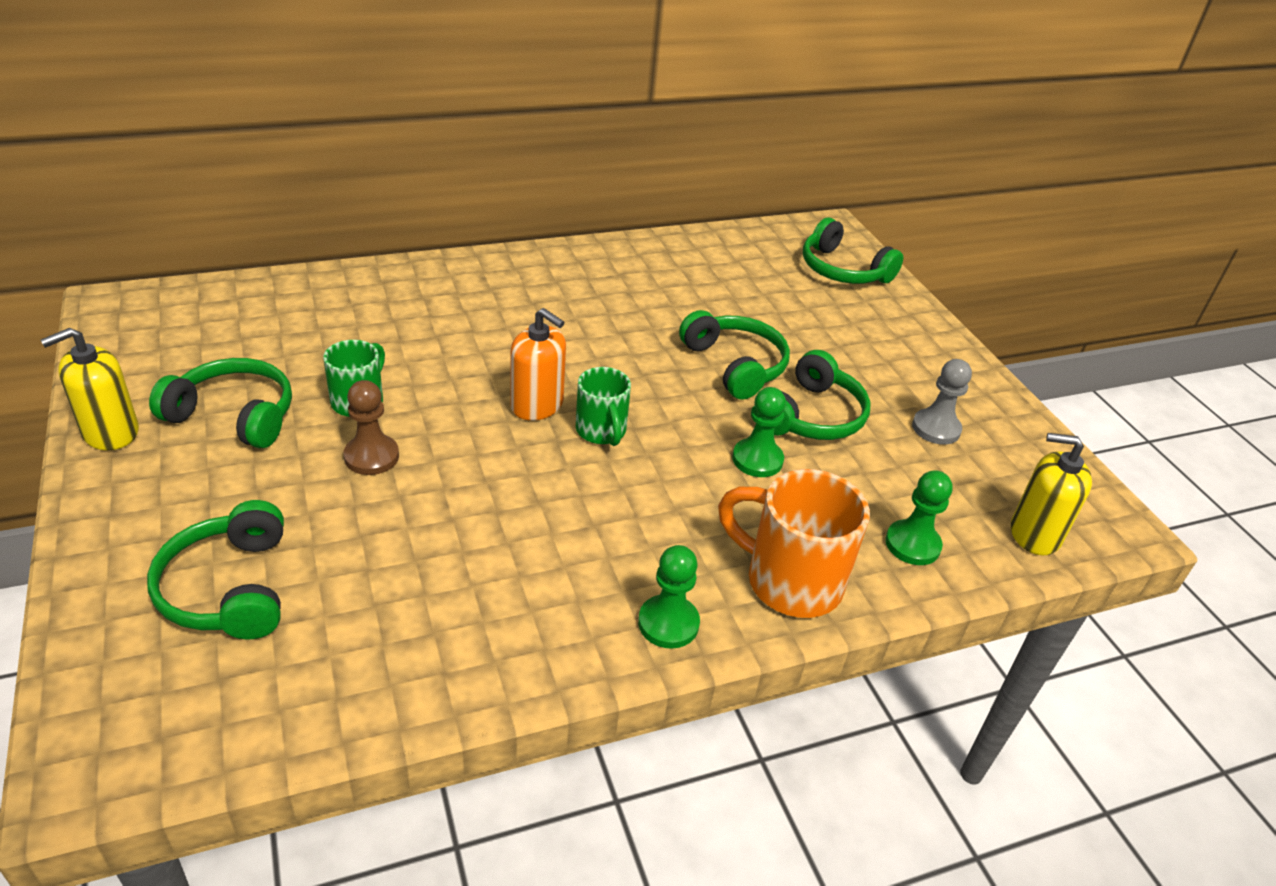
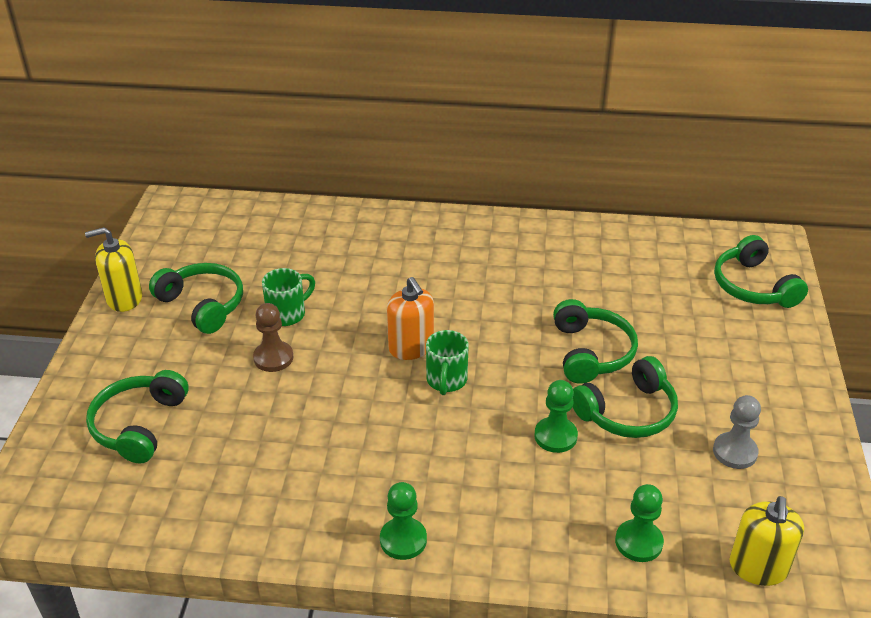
camera: 30 degrees right, 0 degrees up
orange mug [718,469,870,618] -> none
yellow soap dispenser [1011,433,1092,555] -> yellow soap dispenser turned 120 degrees counterclockwise [730,496,804,586]

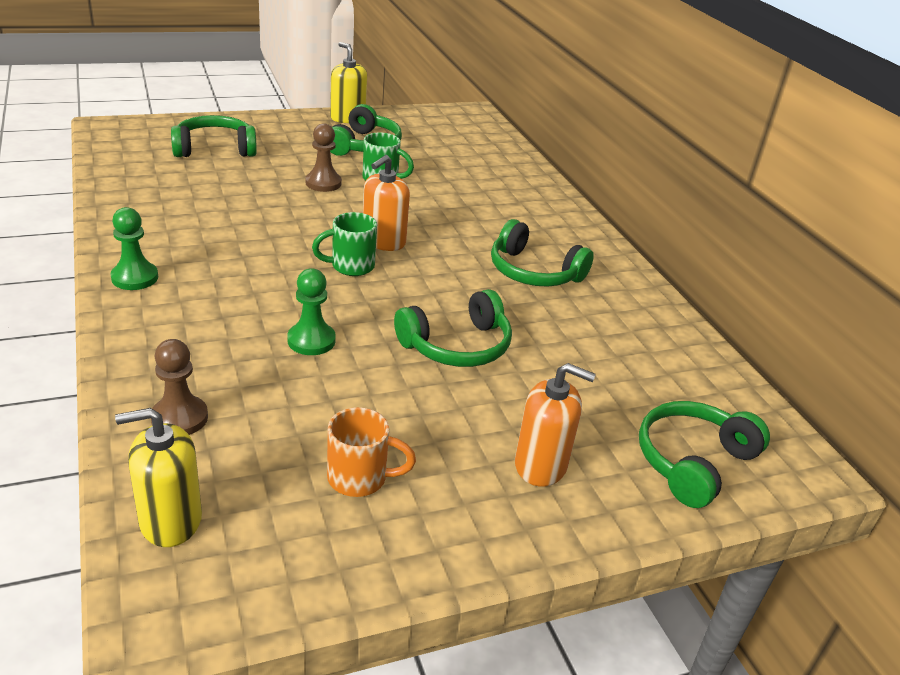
camera: 60 degrees right, 5 degrees down
green headphones [573,356,678,438] -> green headphones moved to [491,219,594,287]
green pawn [615,484,664,562] -> brown pawn [151,339,208,435]
grey pawn [713,395,761,469] -> orange mug [327,407,416,497]
none -> orange soap dispenser [515,363,596,487]

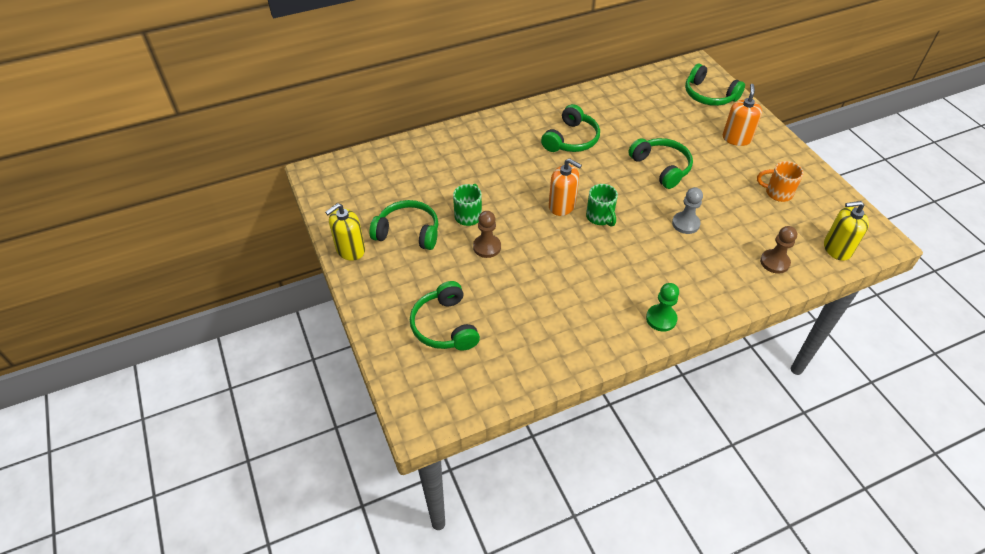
camera: 90 degrees left, 15 degrees up
yellow soap dispenser [115,408,202,547] -> yellow soap dispenser turned 105 degrees clockwise [824,201,869,261]
green pawn [287,268,336,355] -> grey pawn [672,187,703,234]
orange mug [327,407,416,497] -> orange mug turned 75 degrees counterclockwise [757,161,804,202]

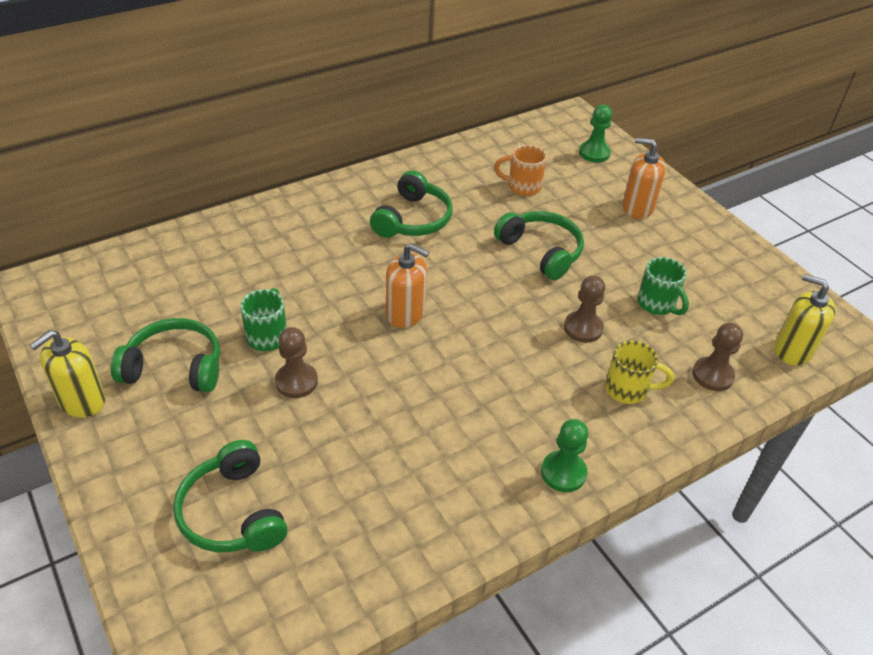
camera: 10 degrees left, 5 degrees down
green mug [586,184,618,227] -> green mug moved to [637,257,689,315]
grey pawn [672,187,703,234] -> brown pawn [564,275,605,343]
green headphones [685,64,745,106] -> green pawn [579,105,612,162]
orange soap dispenser [723,84,762,146] -> orange soap dispenser turned 75 degrees counterclockwise [622,138,666,219]
orange mug [757,161,804,202] -> orange mug moved to [494,145,547,196]
yellow soap dispenser [824,201,869,261] -> yellow soap dispenser turned 45 degrees clockwise [775,274,836,365]
none -> yellow mug [605,340,674,404]

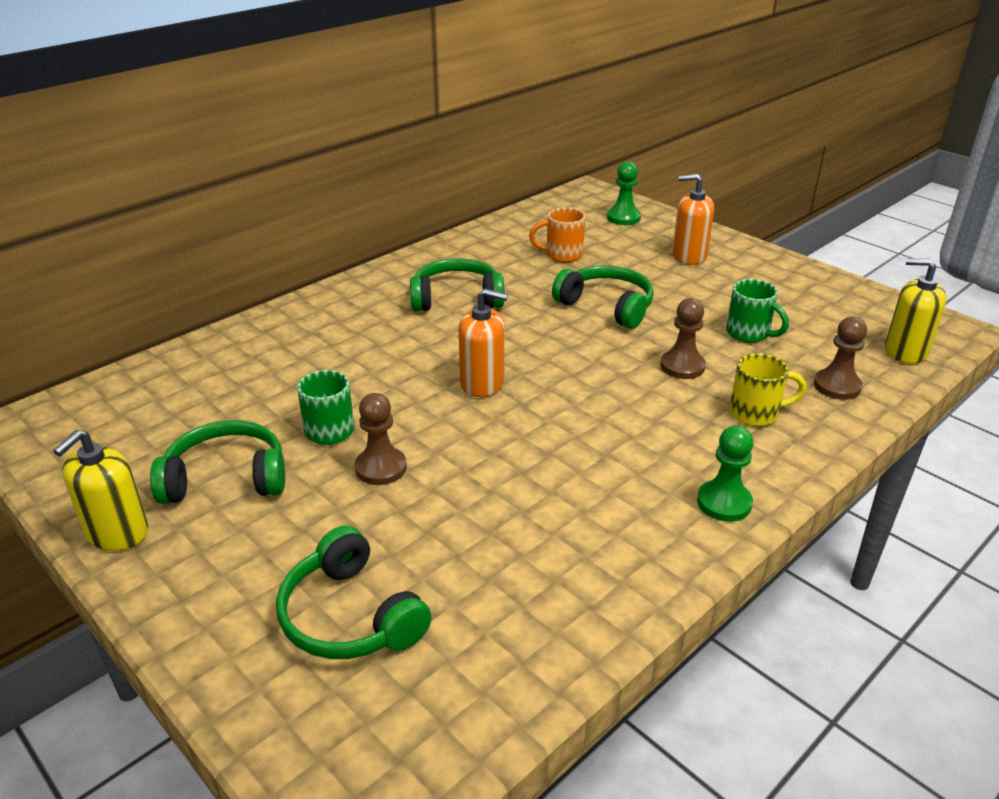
camera: 10 degrees left, 10 degrees down
green headphones [370,171,452,238] -> green headphones turned 105 degrees counterclockwise [410,258,505,312]

